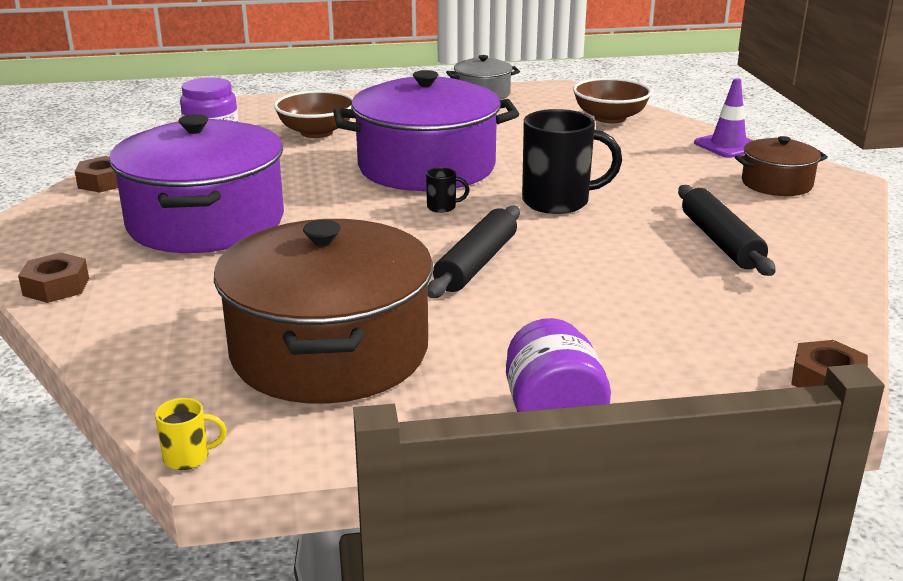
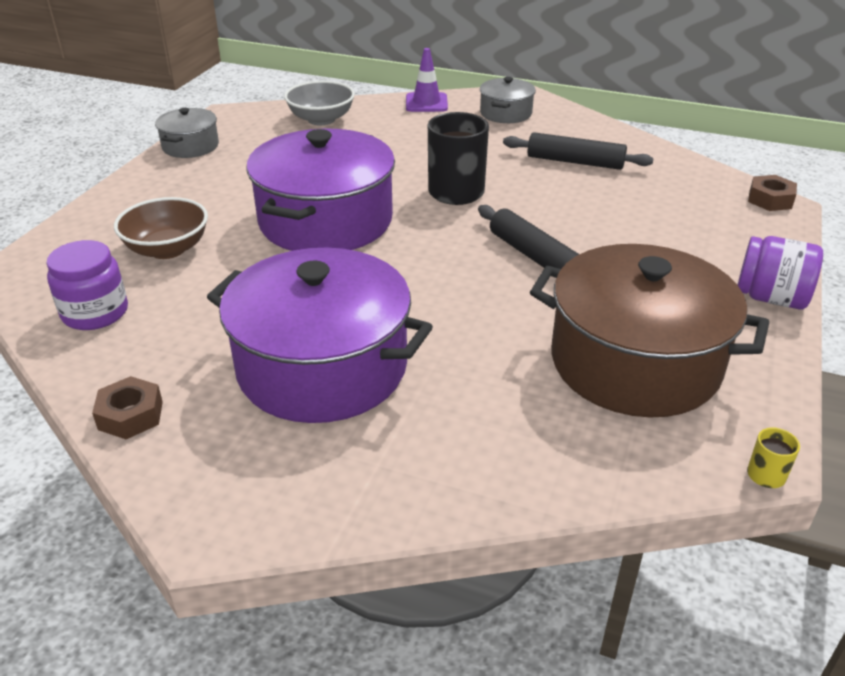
camera: 60 degrees left, 10 degrees up
brown nut [18,253,89,303] -> none
black mug [426,167,469,213] -> none
brown bowl [573,78,652,123] -> grey bowl [284,81,355,125]
brown pot [735,136,828,196] -> grey pot [480,77,536,123]

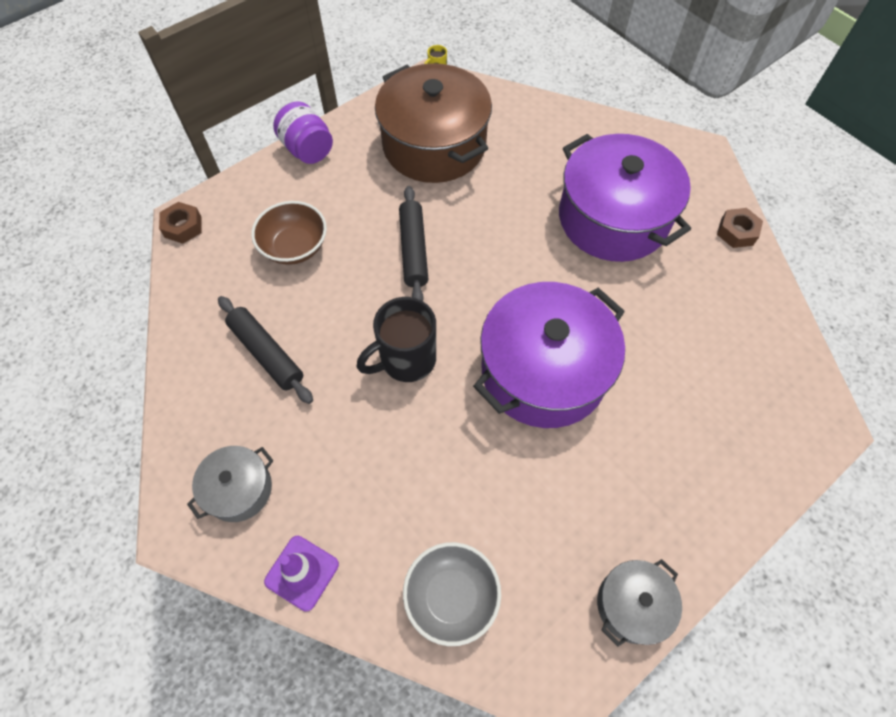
camera: 150 degrees left, 25 degrees up
purple jar [47,240,128,330] -> none
brown bowl [114,197,208,259] -> brown bowl moved to [251,201,327,265]

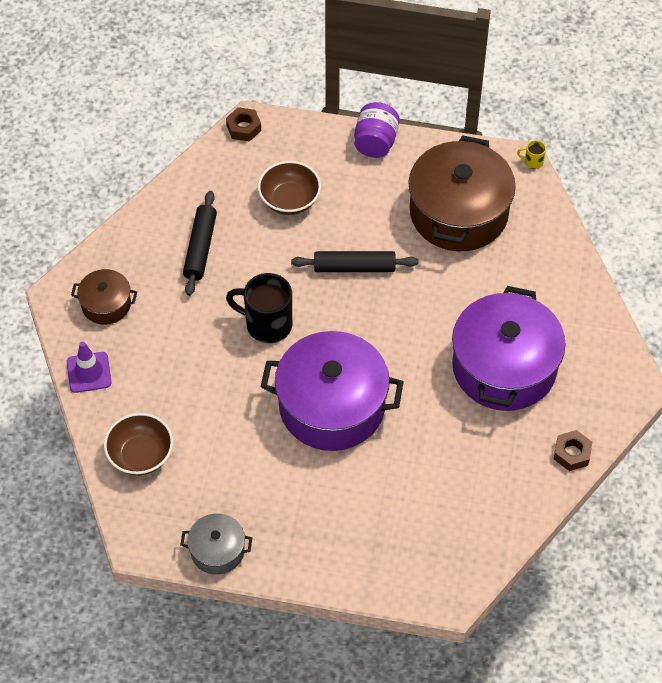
camera: 50 degrees right, 5 degrees down
grey pot [187,446,273,522] -> brown pot [71,269,137,325]
black rolling pin [399,186,428,301] -> black rolling pin turned 45 degrees clockwise [291,251,418,272]
grey bowl [403,542,501,646] -> brown bowl [104,413,173,475]

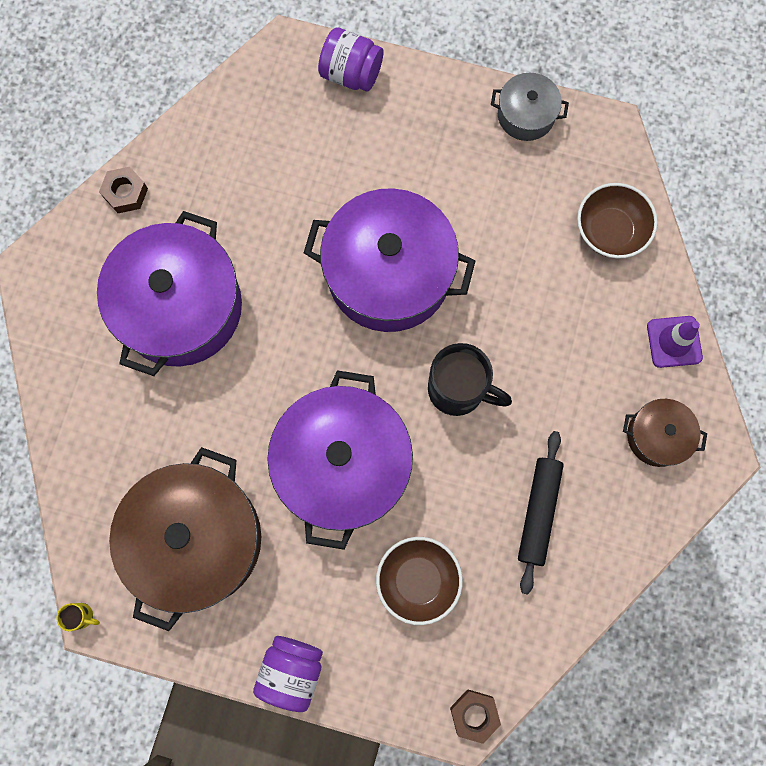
camera: 175 degrees left, 20 degrees up
black rolling pin [291,251,418,272] -> purple pot [267,370,413,550]
none -> purple jar [318,28,383,91]

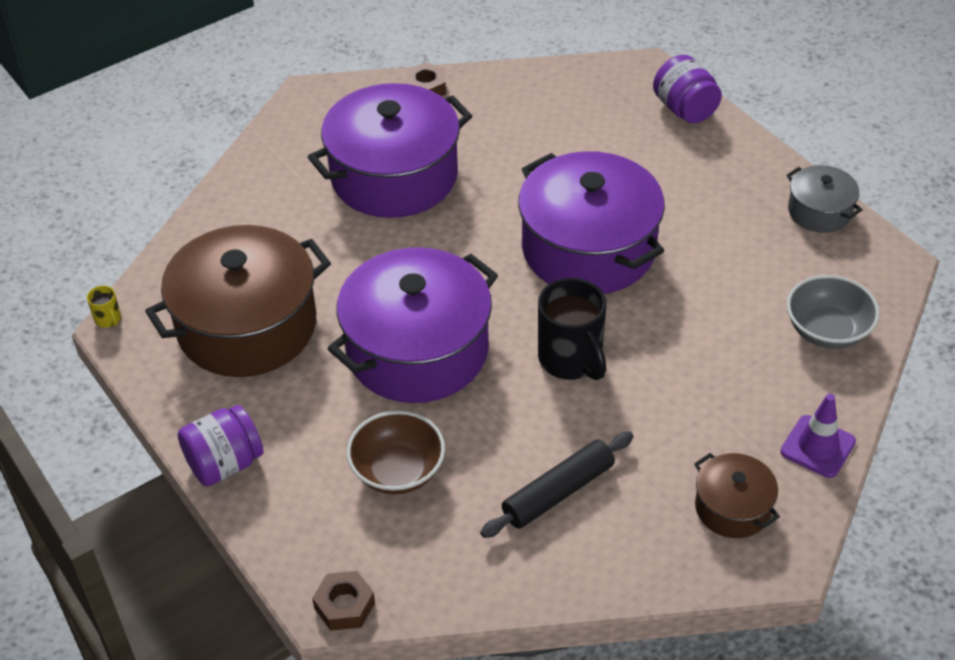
camera: 40 degrees right, 30 degrees down
brown bowl [577,183,658,259] -> grey bowl [786,275,880,349]

